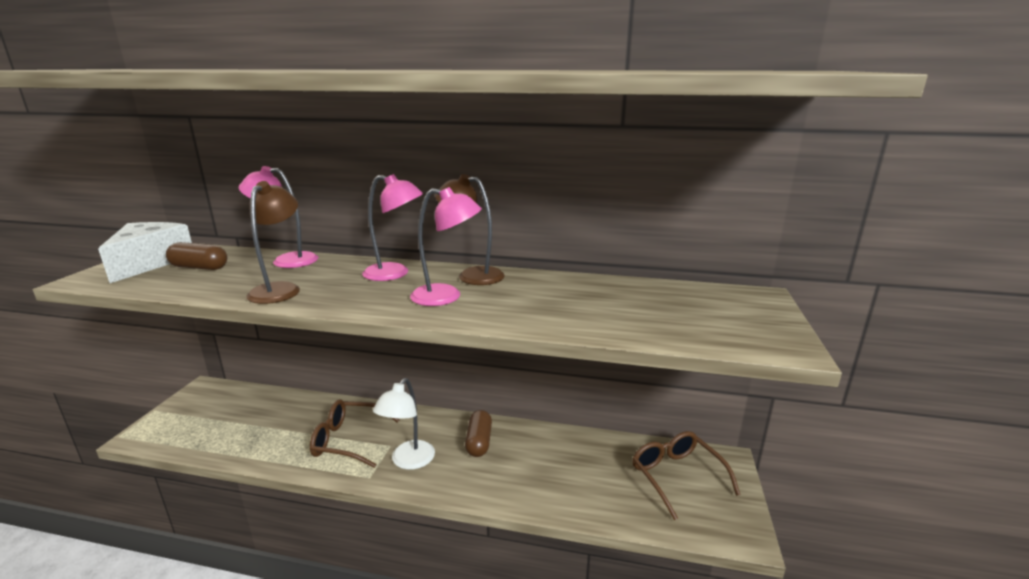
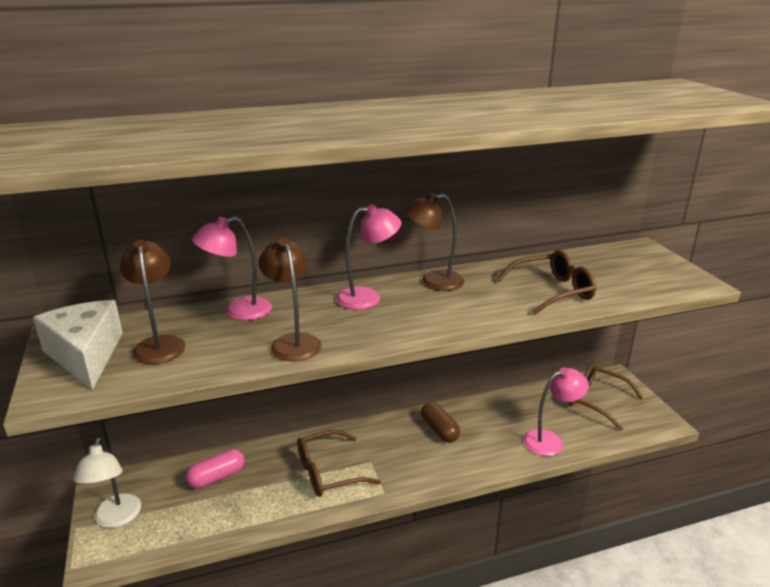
camera: 30 degrees left, 5 degrees up
brown capsule [166,242,227,270] -> brown lamp [120,240,185,364]
white lamp [373,378,435,470] -> white lamp moved to [73,438,141,528]
pink lamp [410,187,482,306] -> pink lamp moved to [523,367,589,456]
none -> pink capsule [186,449,244,489]
none -> brown glasses [497,250,596,315]

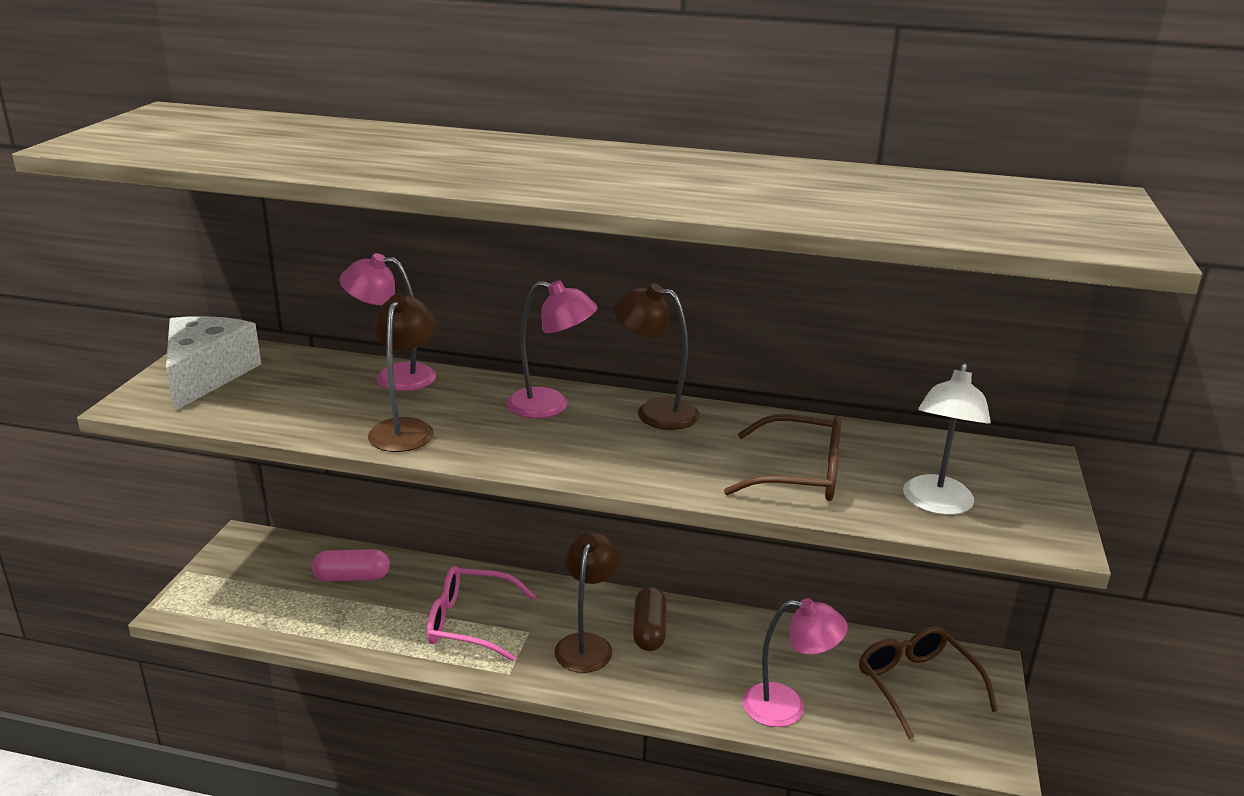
camera: 30 degrees right, 0 degrees up
white lamp [73,438,141,528] -> white lamp moved to [903,363,991,515]
brown lamp [120,240,185,364] -> brown lamp moved to [554,532,620,673]
brown glasses [297,430,381,497] -> pink glasses [427,566,536,661]

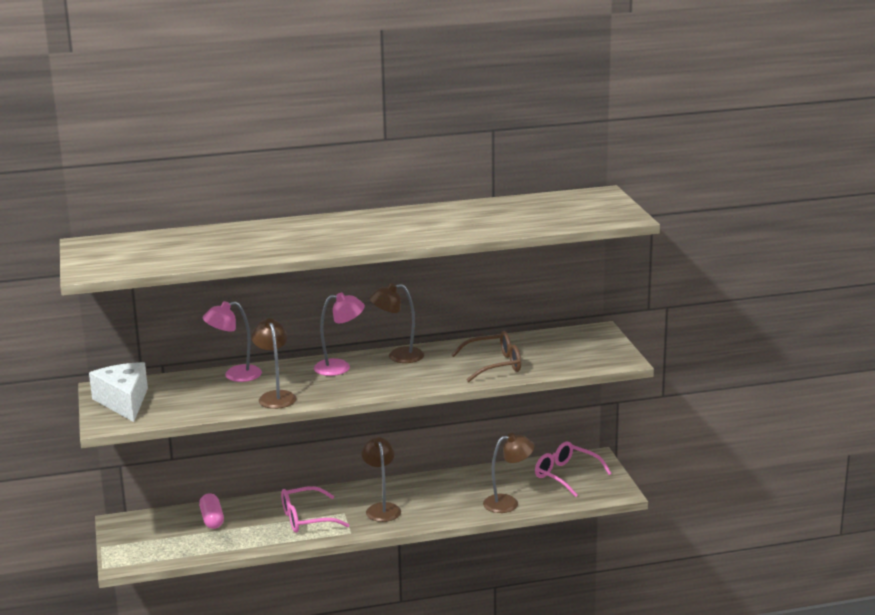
camera: 25 degrees left, 5 degrees down
pink capsule [312,549,390,581] -> pink capsule turned 75 degrees counterclockwise [199,493,224,529]
brown capsule [633,587,667,651] -> none
pink lamp [742,598,848,727] -> brown lamp [483,433,534,513]
brown glasses [859,626,998,739] -> pink glasses [535,442,612,497]
white lamp [903,363,991,515] -> none

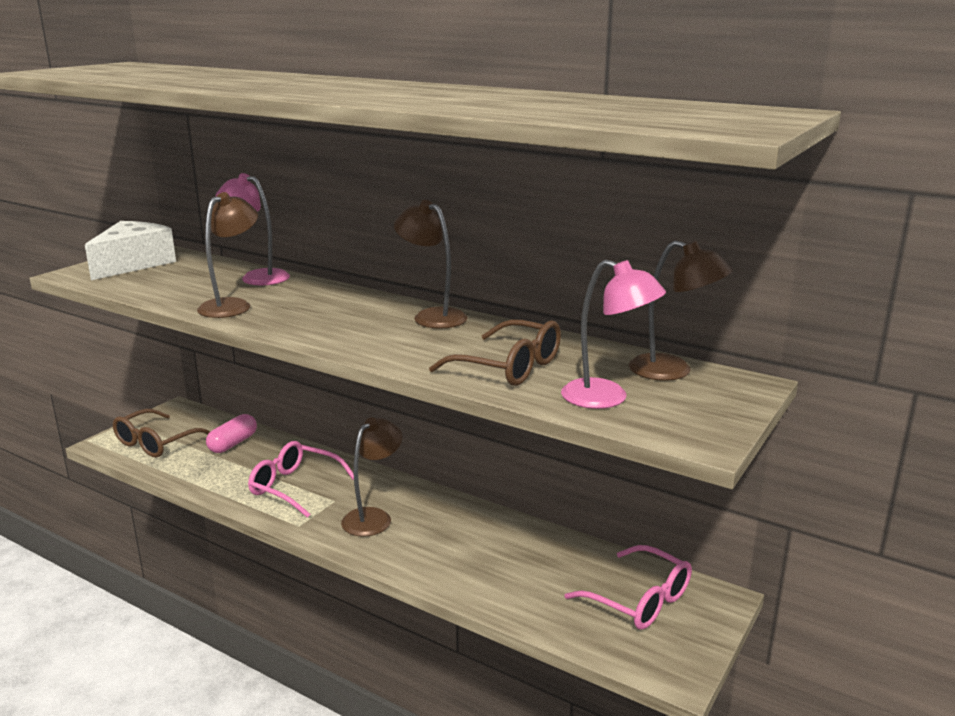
camera: 45 degrees right, 0 degrees up
pink lamp [314,292,365,376] -> pink lamp moved to [561,260,666,409]
brown lamp [483,433,534,513] -> brown lamp moved to [629,241,733,381]
pink glasses [535,442,612,497] -> pink glasses turned 135 degrees clockwise [565,545,692,630]
none -> brown glasses [113,409,211,458]

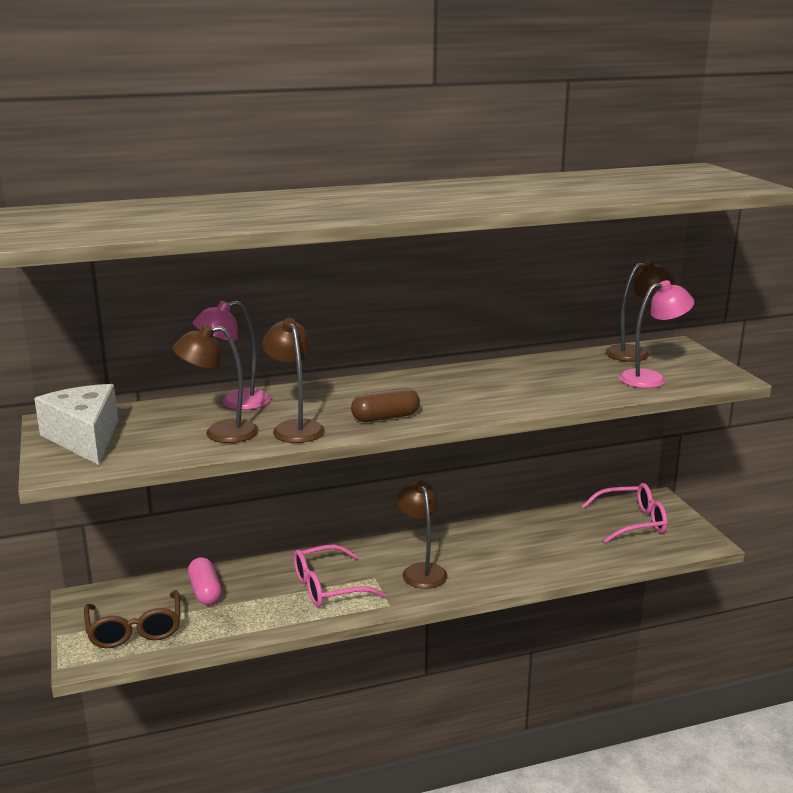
camera: 50 degrees left, 0 degrees up
brown lamp [394,200,468,329] -> brown lamp moved to [173,324,258,443]
brown glasses [429,319,561,386] -> none
none -> brown capsule [351,388,420,422]

